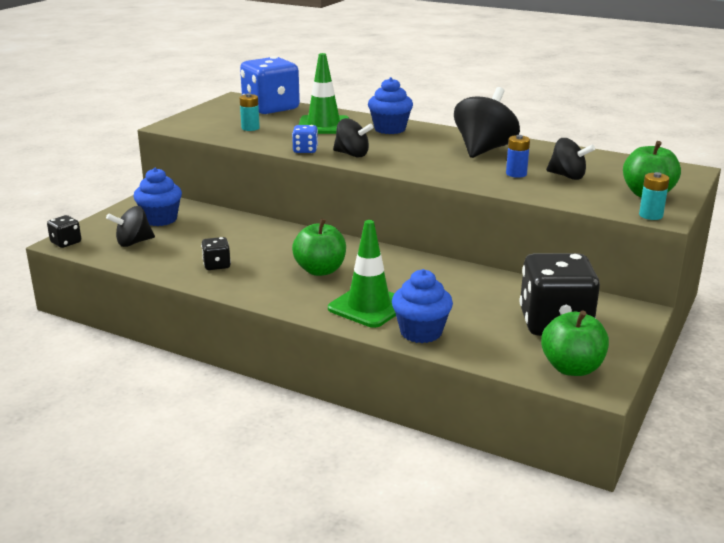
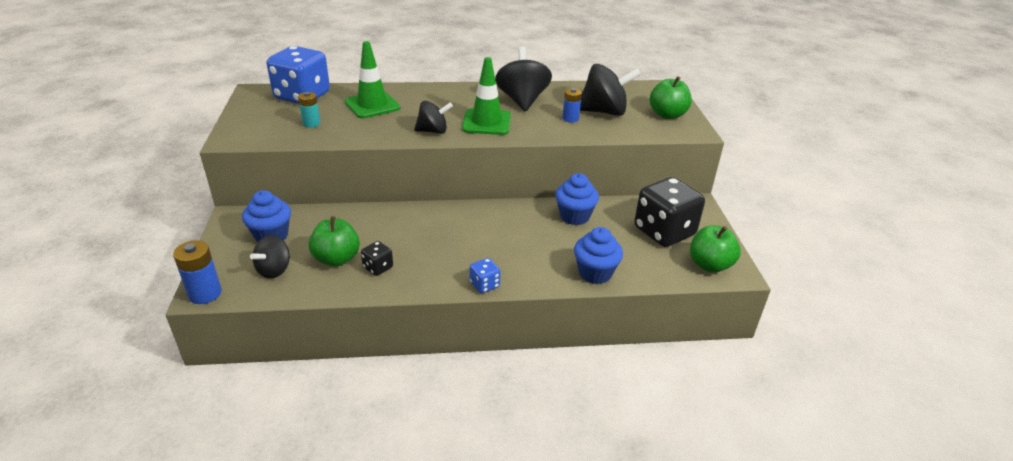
camera: 35 degrees left, 10 degrees up
black dice [47,215,81,248] -> blue battery [173,240,222,304]
blue dice [292,125,318,153] -> blue dice moved to [470,258,501,293]
green apple [292,218,346,276] -> green apple moved to [308,216,360,266]
green traffic cone [328,220,396,328] -> green traffic cone moved to [462,57,511,135]
blue cupcake [368,77,413,134] -> blue cupcake moved to [555,173,599,225]
black spinning top [546,138,595,180] -> black spinning top [580,64,641,116], size x1.64
turquoise battery [639,172,669,220] -> none

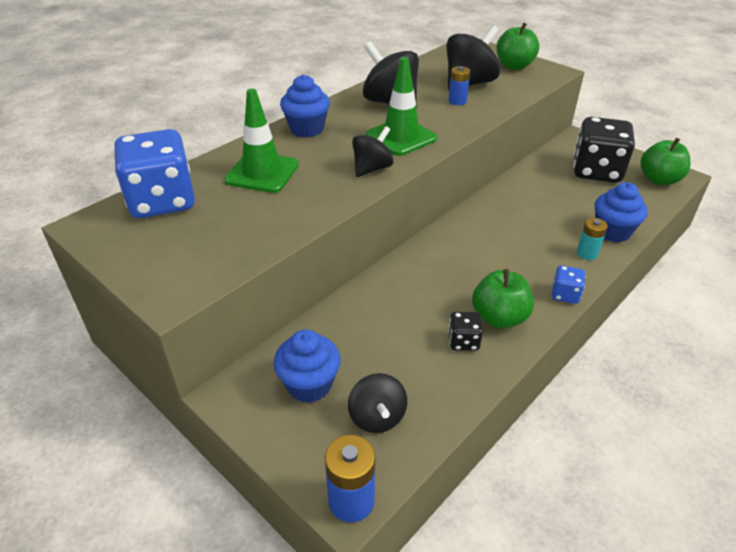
camera: 40 degrees left, 5 degrees up
turquoise battery [298,92,320,128] -> turquoise battery moved to [577,218,608,260]
green apple [308,216,360,266] -> green apple moved to [472,269,534,329]
blue cupcake [555,173,599,225] -> blue cupcake moved to [280,74,330,137]

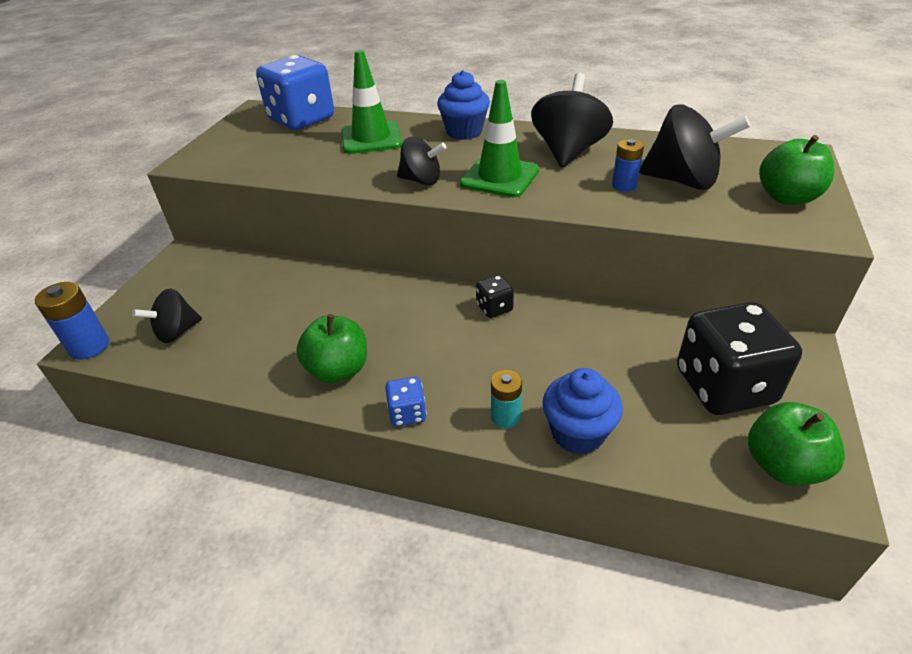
camera: 65 degrees right, 0 degrees up
blue cupcake [274,329,341,403] -> none
black dice [448,312,483,351] -> black dice moved to [476,275,514,318]

